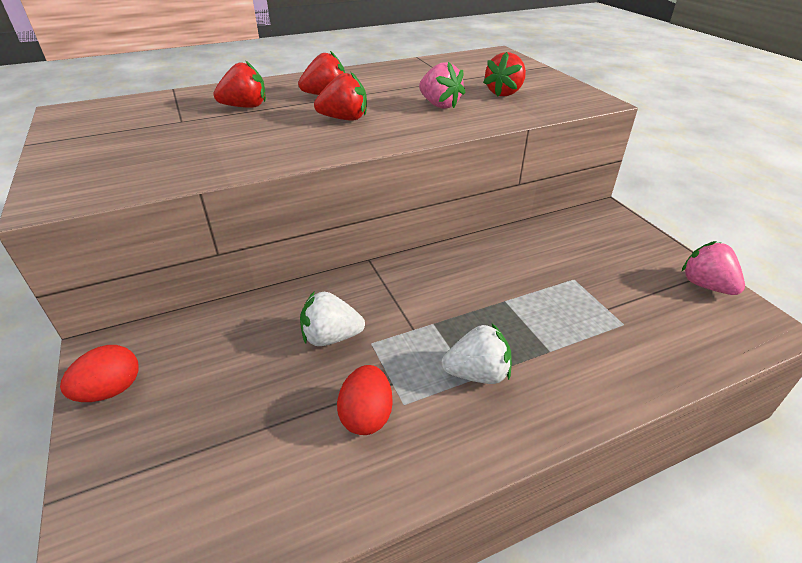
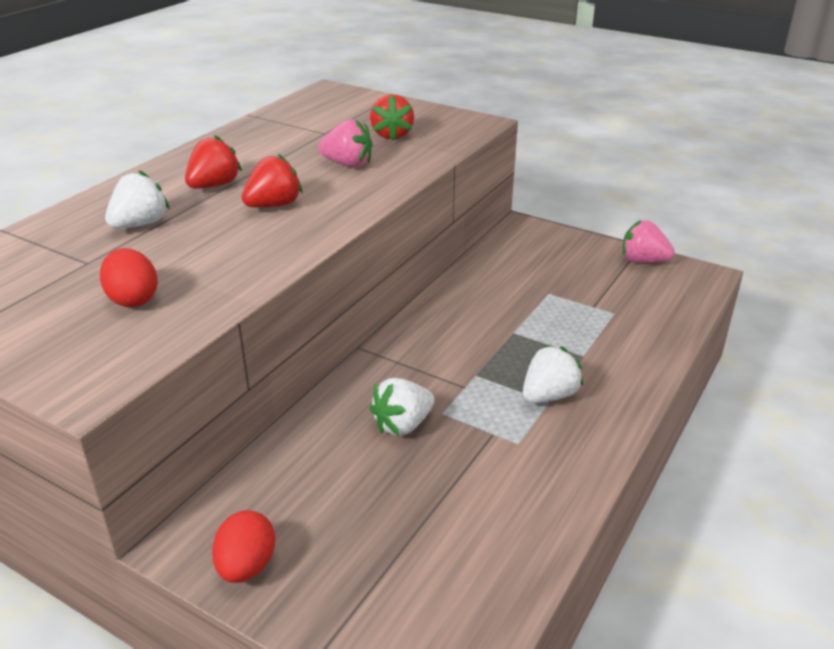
camera: 35 degrees left, 5 degrees down
red strawberry [213,61,266,108] -> white strawberry [105,170,170,229]
red egg [337,365,393,435] -> red egg moved to [100,248,158,307]

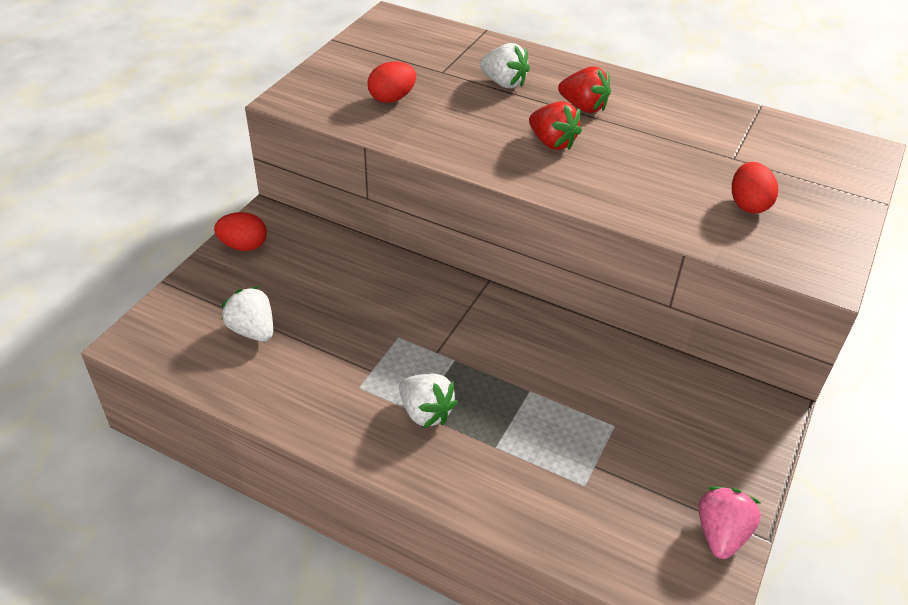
camera: 85 degrees right, 10 degrees up
pink strawberry [318,119,372,167] -> none
red strawberry [370,94,414,141] -> red egg [732,162,778,213]
white strawberry [370,378,434,436] -> white strawberry moved to [221,286,273,342]

